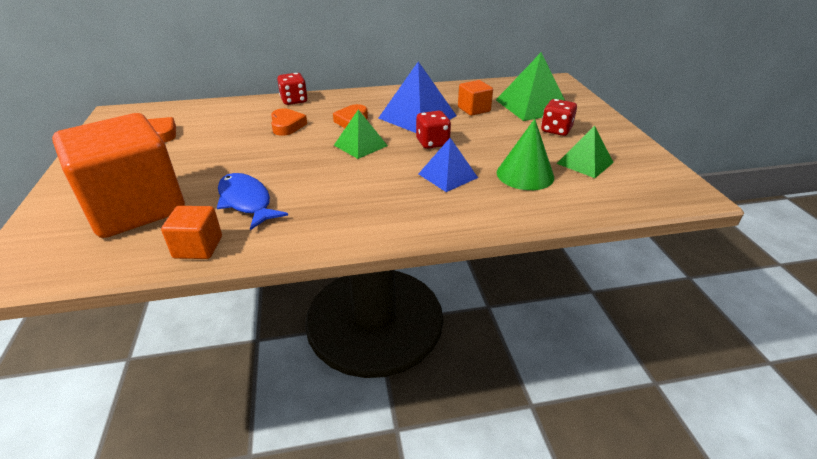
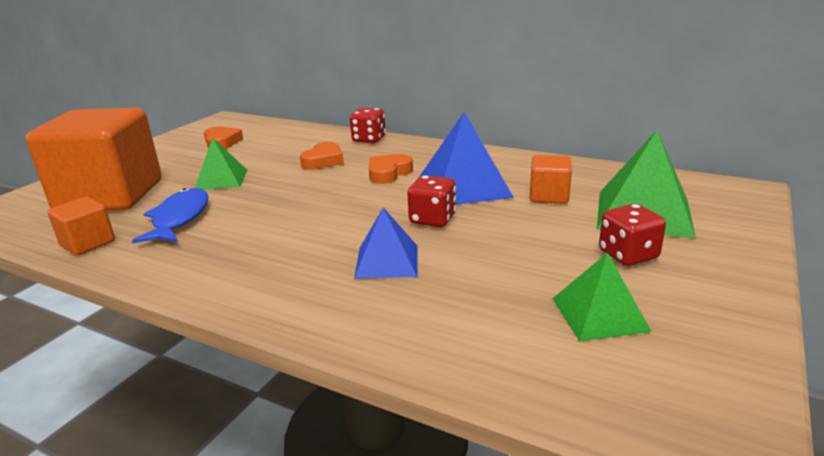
camera: 40 degrees right, 10 degrees down
green pyramid [334,110,388,159] -> green pyramid moved to [195,138,247,190]
green cone [497,119,554,190] -> none

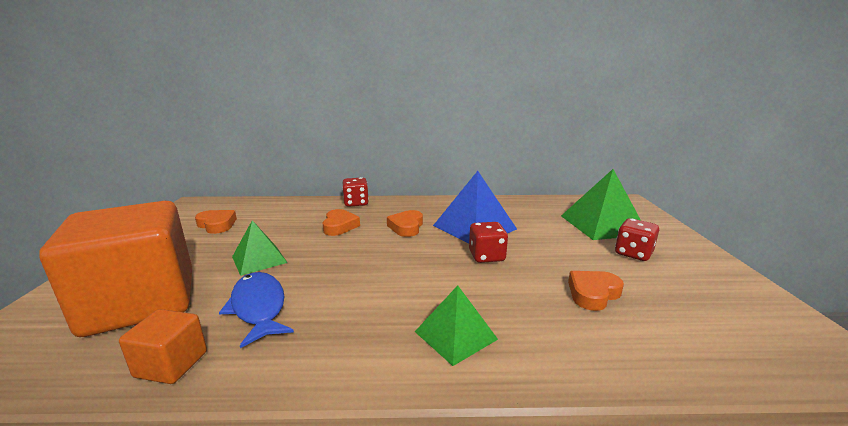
camera: 30 degrees left, 5 degrees down
blue pyramid [354,207,417,279] -> none
orange cube [530,155,572,204] -> none
green pyramid [552,252,652,341] -> green pyramid moved to [415,285,498,366]
none -> orange heart [568,271,624,311]

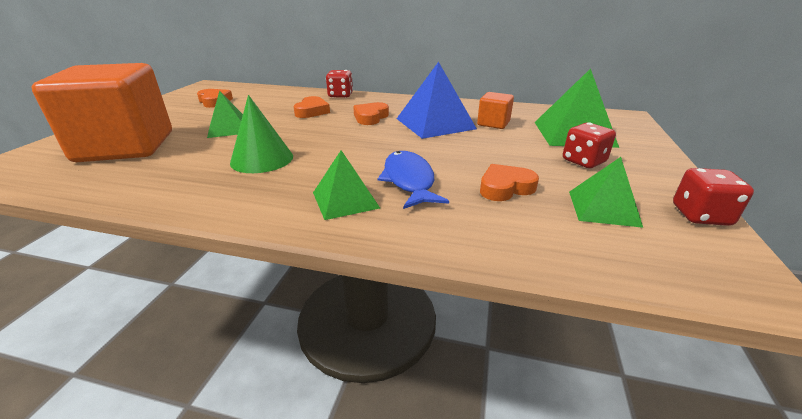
camera: 15 degrees right, 10 degrees up
orange cube [119,309,207,384] -> orange cube moved to [477,92,514,129]
blue fish [219,272,294,348] -> blue fish moved to [378,151,449,209]
red dice [469,222,508,263] -> red dice moved to [673,168,754,226]
none -> green cone [230,95,293,173]
none -> green pyramid [569,157,643,228]

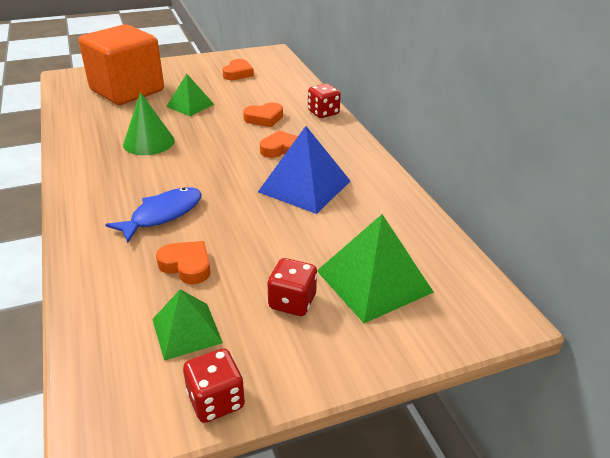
camera: 55 degrees right, 5 degrees up
green pyramid [313,150,380,220] -> none
orange cube [477,92,514,129] -> none

